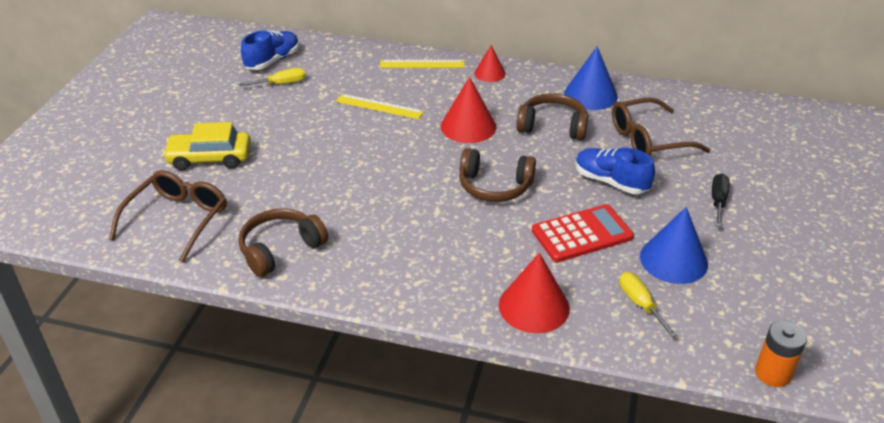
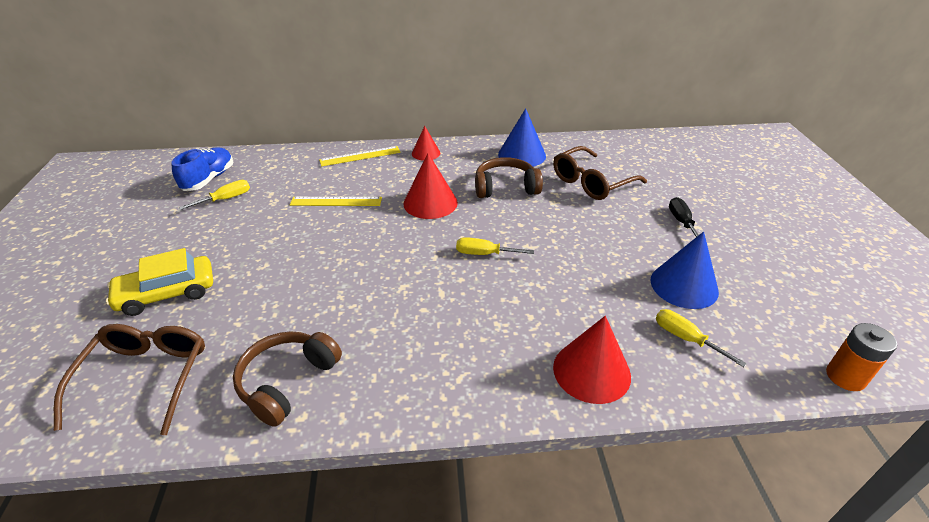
camera: 20 degrees left, 0 degrees up
brown headphones [459,148,536,202] -> yellow screwdriver [456,237,534,255]
red calculator [532,204,634,262] -> none
blue shoe [575,147,655,194] -> none

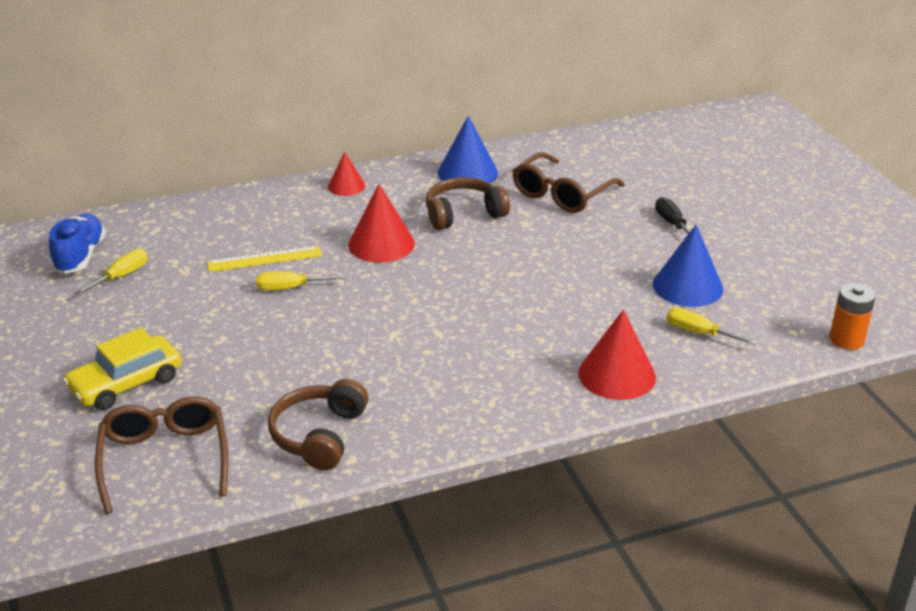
camera: 15 degrees left, 5 degrees down
yellow ruler [319,146,401,167] -> none
yellow screwdriver [456,237,534,255] -> yellow screwdriver moved to [256,271,345,291]

